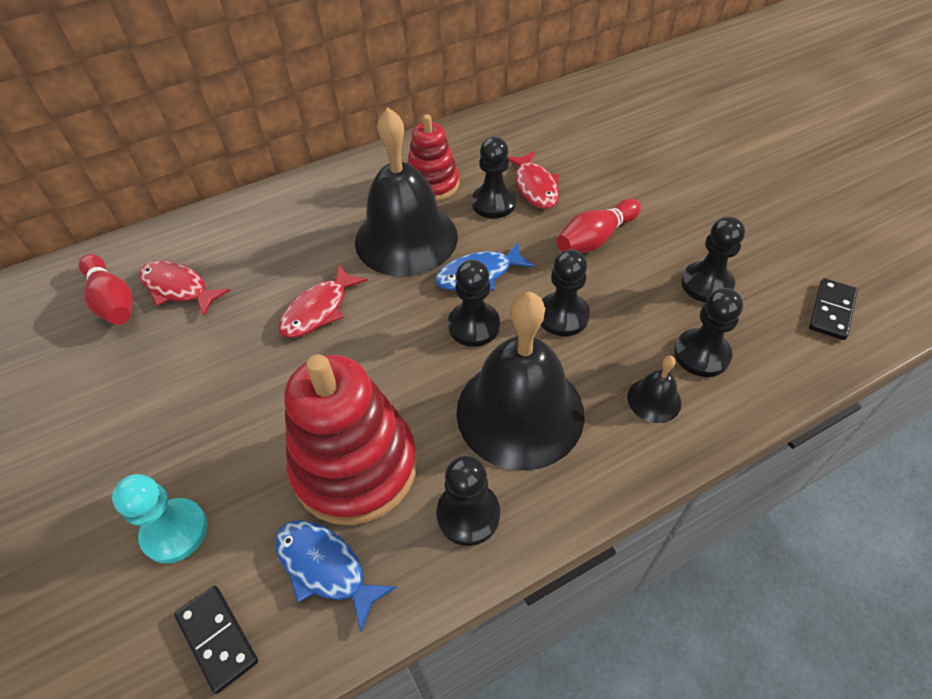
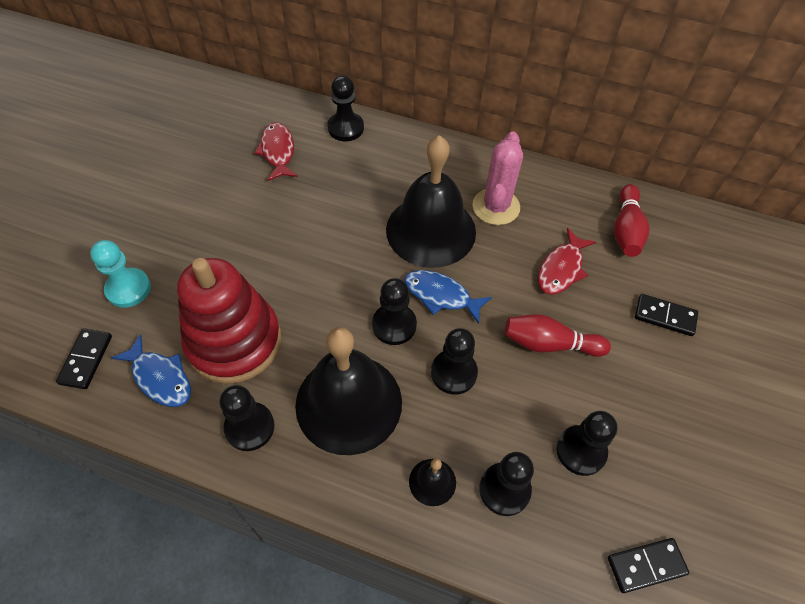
camera: 45 degrees right, 5 degrees up
red bowling pin [79,254,133,325] -> red bowling pin moved to [614,184,650,257]
blue fish [275,520,397,632] -> blue fish turned 135 degrees clockwise [112,334,191,407]
red fish [279,264,368,338] -> none
red stacking toy [408,114,459,201] -> pink cactus [473,131,523,225]
black pawn [472,137,516,218] -> black pawn moved to [327,75,364,141]
none -> black domino [635,294,698,336]

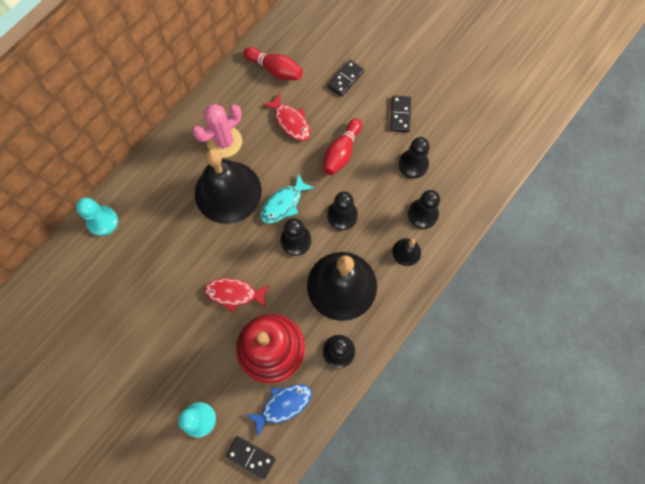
camera: 70 degrees left, 15 degrees up
red fish [255,122,297,181] -> red fish moved to [204,278,270,312]
black pawn [327,75,364,141] -> turquoise pawn [76,197,118,236]
blue fish [404,270,492,324] -> turquoise fish [261,173,314,223]
pink cactus [473,131,523,225] -> pink cactus turned 75 degrees counterclockwise [193,104,242,158]
black domino [608,538,689,593] -> black domino moved to [390,96,411,132]

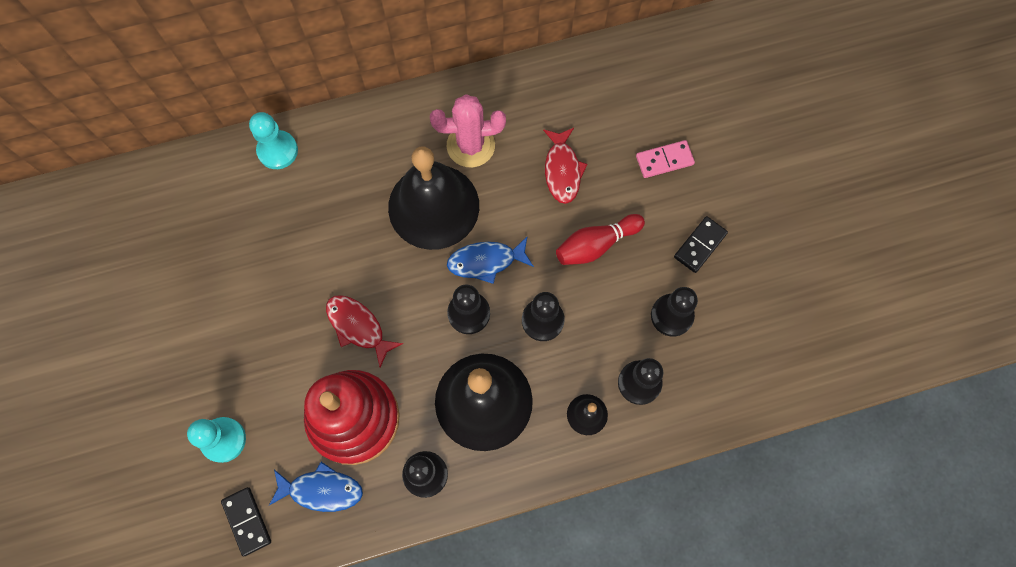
camera: 35 degrees right, 0 degrees up
red bowling pin [243,47,303,80] -> none
turquoise fish [261,173,314,223] -> blue fish [447,237,534,284]
black domino [327,60,364,97] -> pink domino [636,140,695,178]

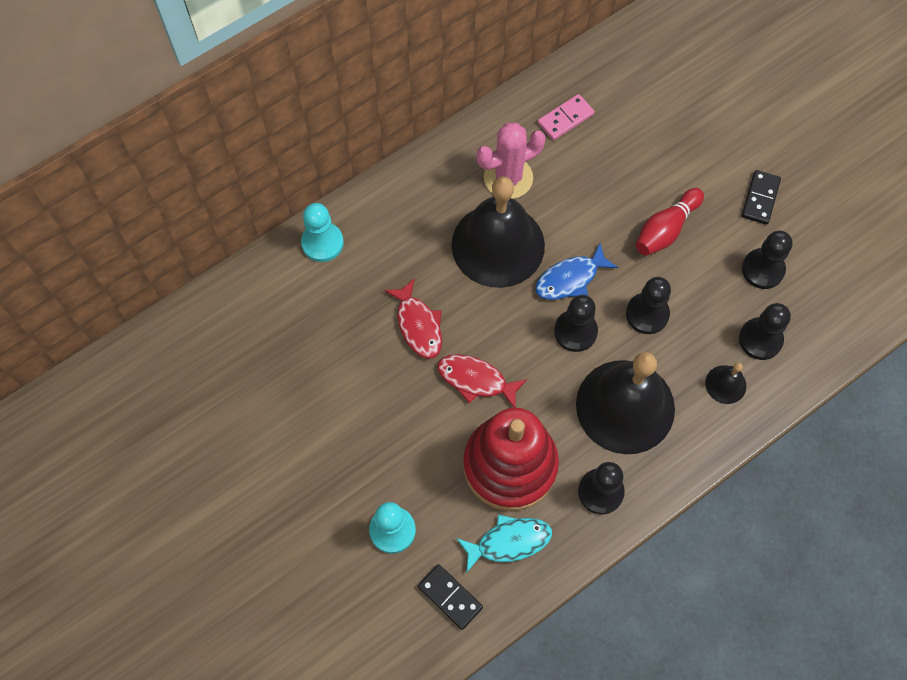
camera: 20 degrees left, 5 degrees down
blue fish [269,462,363,512] -> turquoise fish [456,515,552,573]
red fish [543,128,588,204] -> red fish moved to [384,278,442,359]
pink domino [636,140,695,178] -> pink domino moved to [538,94,595,140]

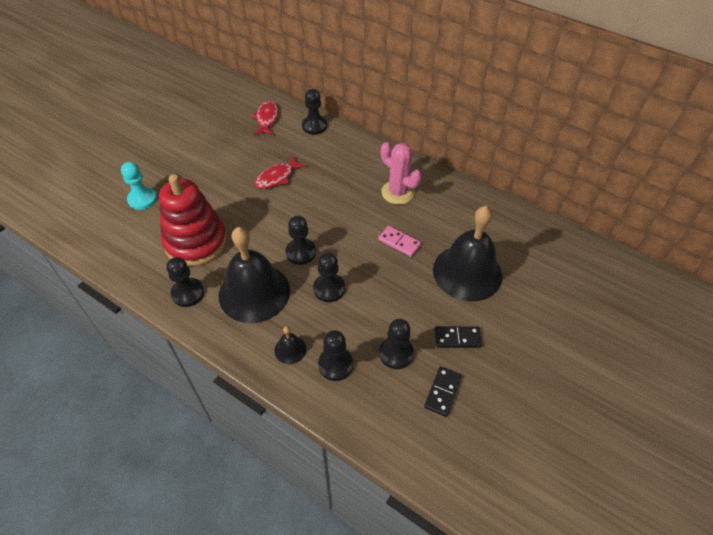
camera: 70 degrees right, 15 degrees down
turquoise pawn [301,203,344,262] -> black pawn [302,89,327,135]
black domino [418,564,483,630] -> black domino moved to [424,366,462,417]
red fish [437,354,527,408] -> red fish moved to [251,100,279,135]
black bell [452,176,545,288] -> black bell moved to [433,206,502,301]
turquoise fish [456,515,552,573] -> none
blue fish [535,243,618,300] -> none
pink domino [538,94,595,140] -> pink domino moved to [378,226,421,257]
red bowling pin [636,188,704,256] -> none

